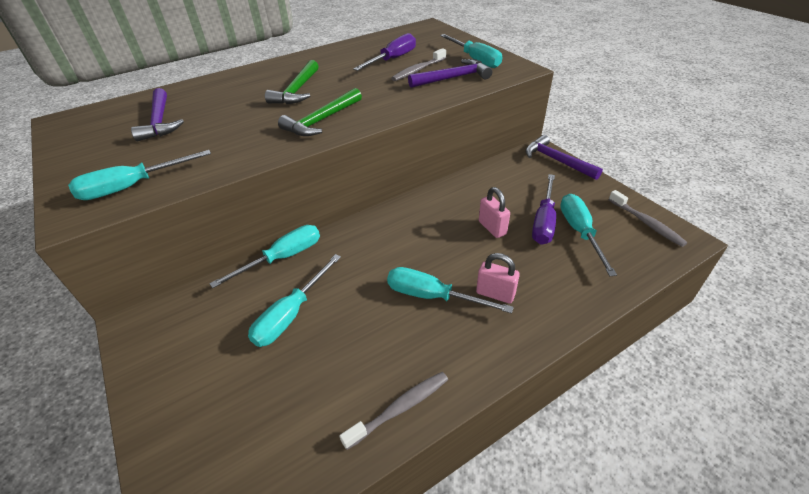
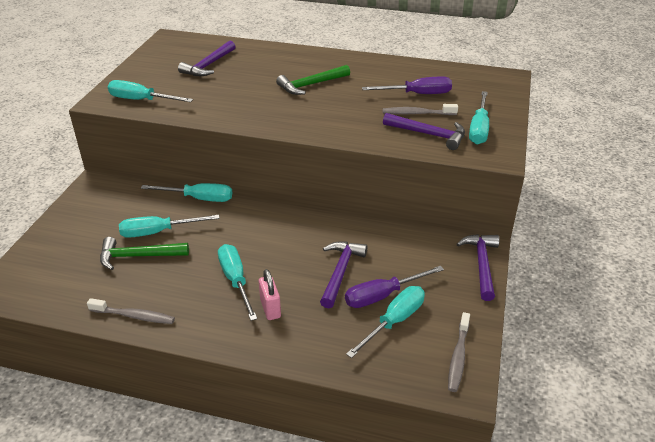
camera: 45 degrees right, 5 degrees down
green hammer [278,88,362,136] -> green hammer moved to [100,237,189,270]
pink padlock [479,187,510,238] -> purple hammer [320,241,367,308]

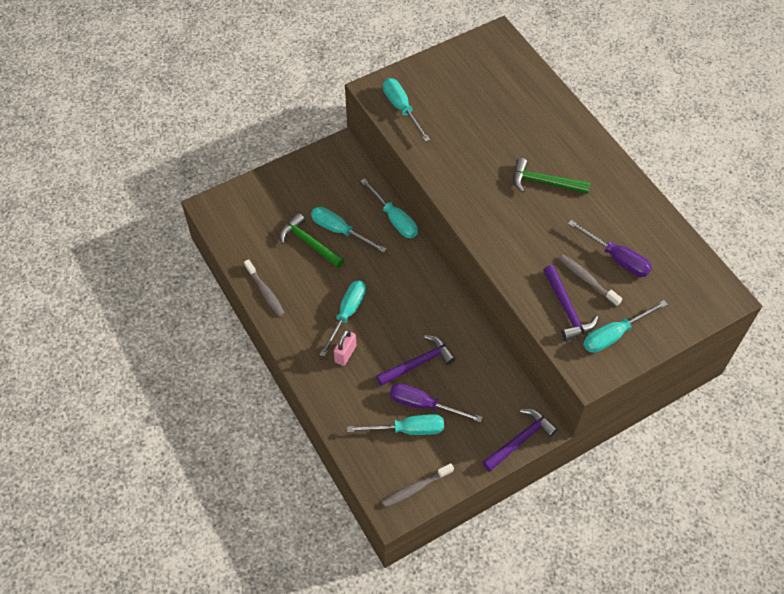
camera: 45 degrees right, 20 degrees up
purple hammer [178,40,236,76] -> none

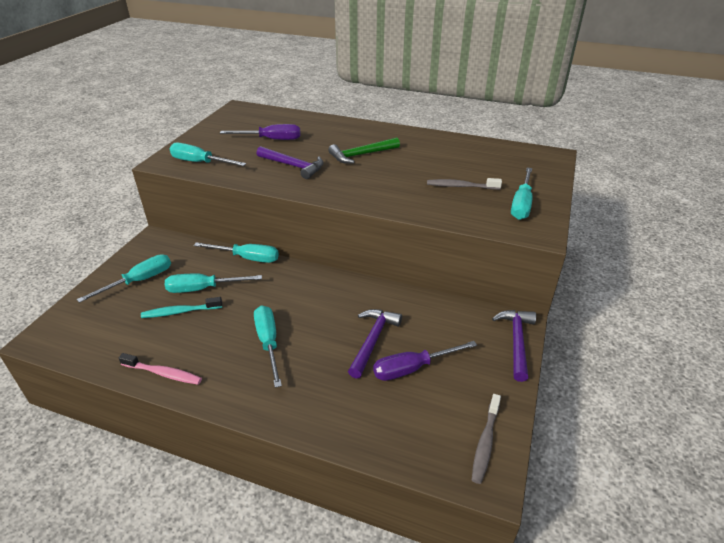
camera: 40 degrees left, 20 degrees down
grey toothbrush [244,259,285,317] -> pink toothbrush [119,353,202,385]
green hammer [280,213,344,268] -> turquoise toothbrush [141,297,222,318]
pink padlock [334,329,356,366] -> none
turquoise screwdriver [347,414,444,435] -> turquoise screwdriver moved to [77,254,171,303]
purple hammer [543,265,598,341] -> purple hammer moved to [257,146,323,179]
purple screwdriver [568,220,652,277] -> purple screwdriver moved to [220,124,300,140]

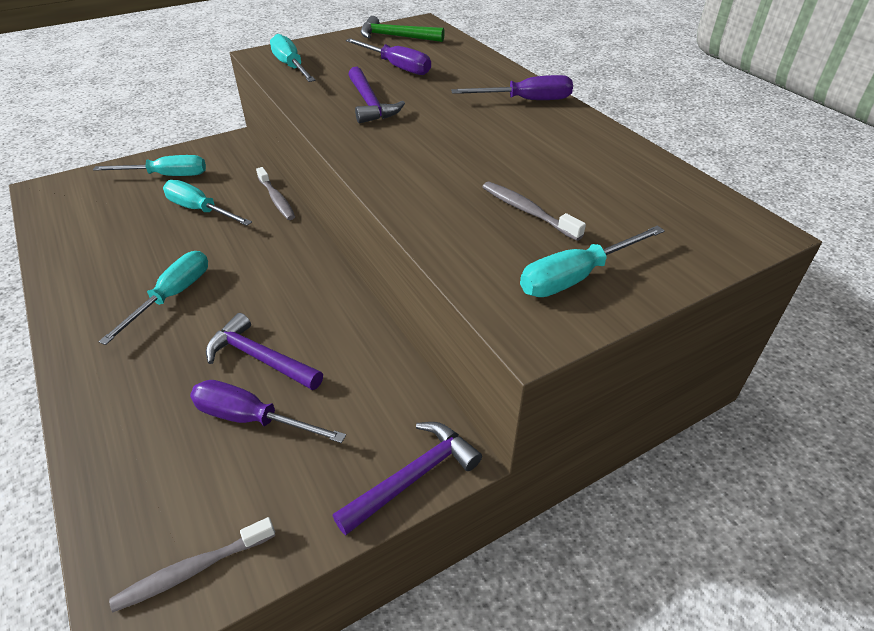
camera: 40 degrees right, 5 degrees up
pink toothbrush [119,353,202,385] -> none
turquoise toothbrush [141,297,222,318] -> none
turquoise screwdriver [194,242,279,263] -> grey toothbrush [256,167,295,220]
green hammer [328,137,400,164] -> green hammer moved to [360,16,445,42]
purple hammer [348,309,402,379] -> purple hammer turned 120 degrees counterclockwise [206,313,323,390]
none -> purple screwdriver [451,75,573,100]

